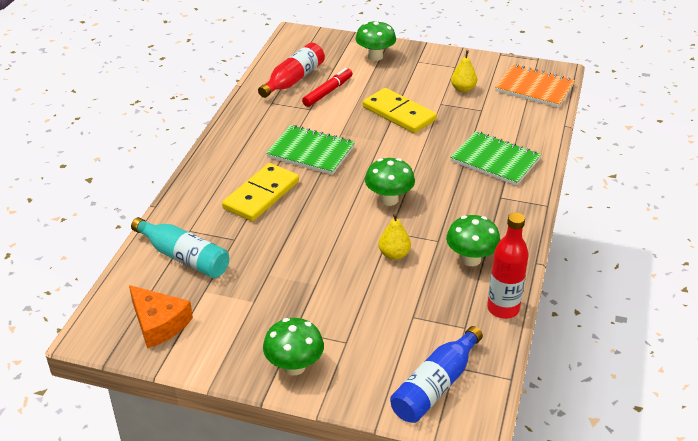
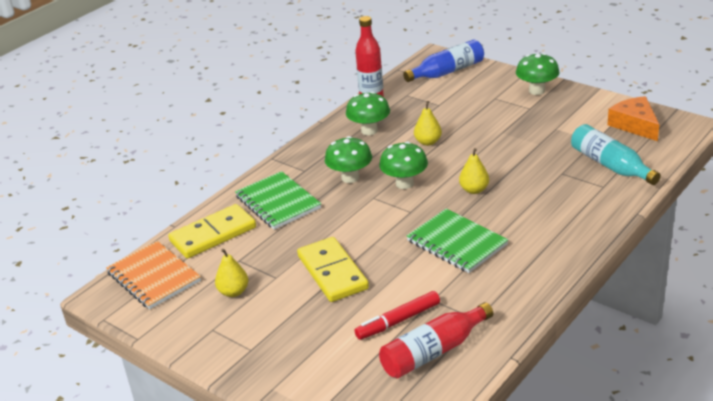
camera: 155 degrees left, 5 degrees down
yellow domino [222,163,299,221] -> yellow domino moved to [168,204,256,259]
green mushroom [355,20,396,61] -> green mushroom moved to [325,136,372,183]
none -> yellow pear [459,148,489,194]

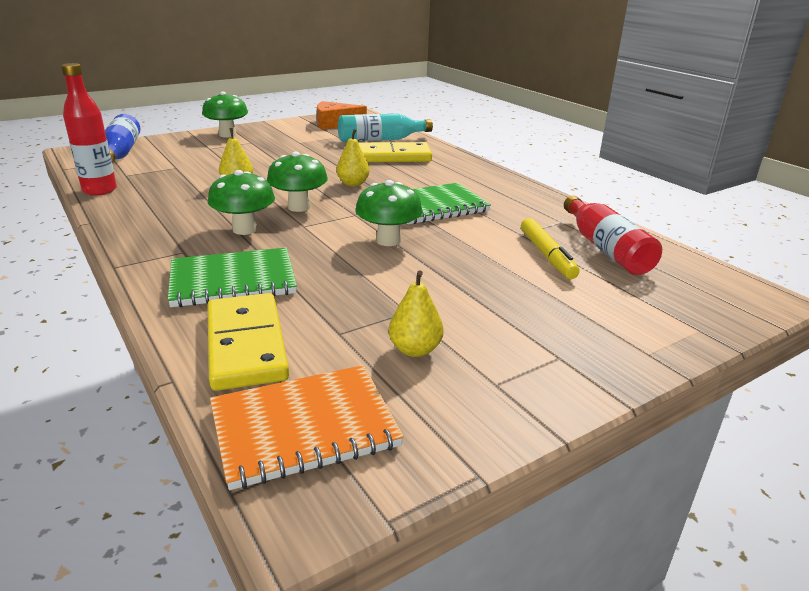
camera: 75 degrees left, 5 degrees down
yellow domino [297,237,369,302] -> yellow domino moved to [358,142,432,162]
green mushroom [346,92,390,135] -> green mushroom moved to [356,180,423,246]
red marker [355,291,440,340] -> yellow marker [521,218,580,279]

